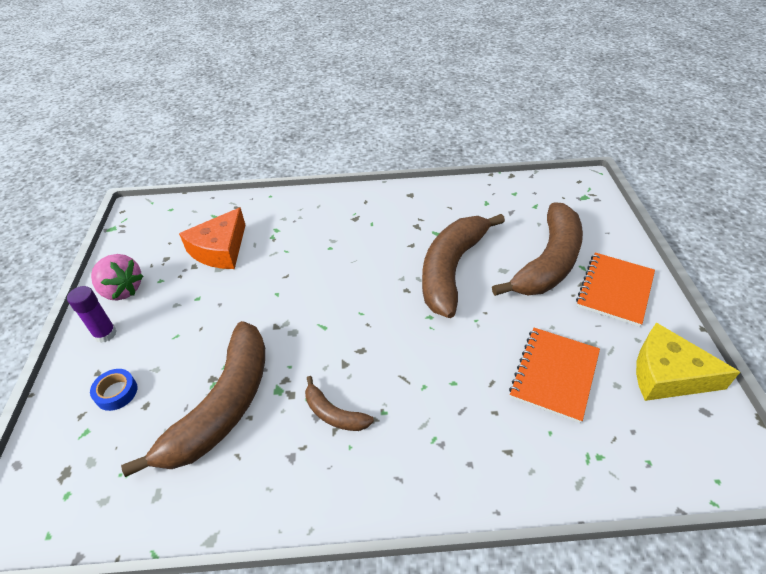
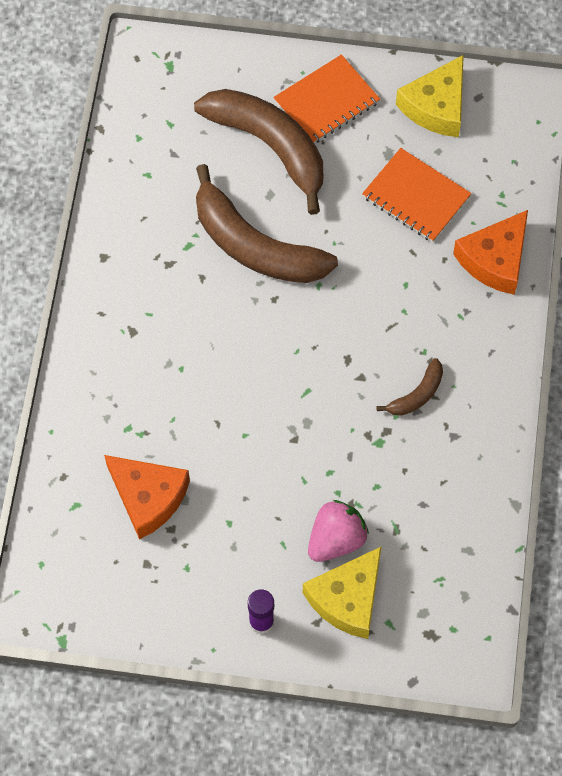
camera: 80 degrees left, 20 degrees up
blue tape [90,369,137,411] -> yellow cheese [303,546,382,639]
pink strawberry [91,254,143,301] -> pink strawberry moved to [308,500,369,562]
brown banana [121,321,265,477] -> none
orange notebook [576,253,655,327] -> orange notebook turned 75 degrees counterclockwise [273,54,380,143]
none -> orange cheese [453,210,528,295]

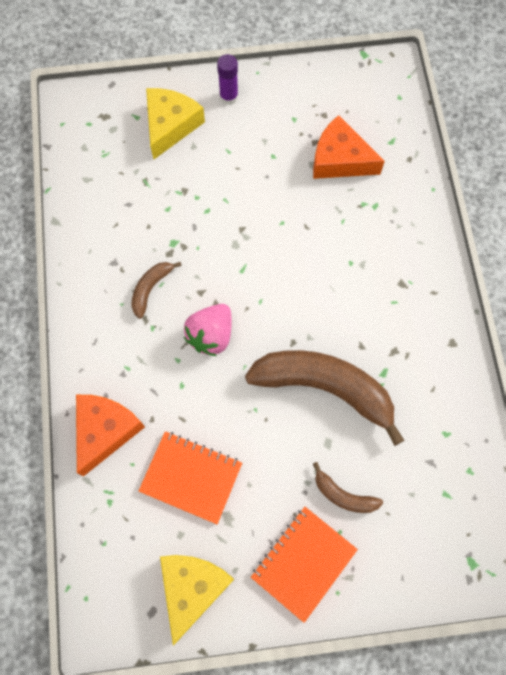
camera: 165 degrees right, 5 degrees up
brown banana [194,89,323,215] -> brown banana [313,462,383,513], size x0.45
pink strawberry [308,500,369,562] -> pink strawberry moved to [184,304,231,356]

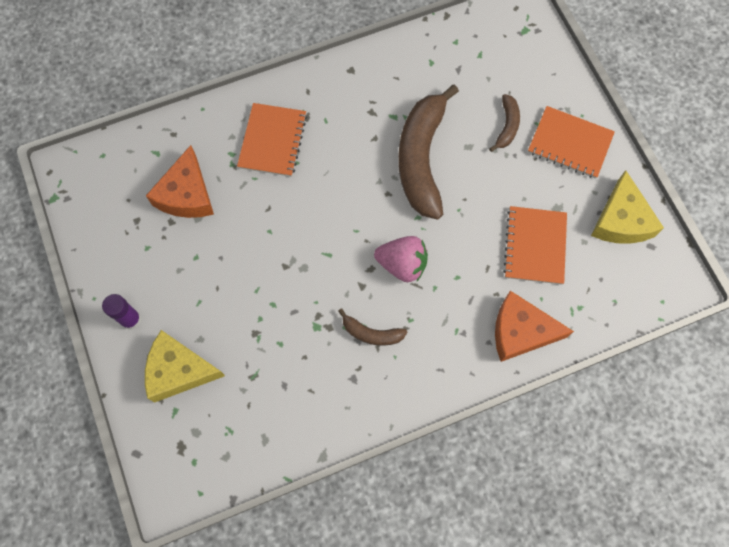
camera: 105 degrees left, 0 degrees up
yellow cheese [160,555,234,645] -> yellow cheese turned 90 degrees counterclockwise [591,170,664,244]
none -> orange notebook [237,103,307,177]

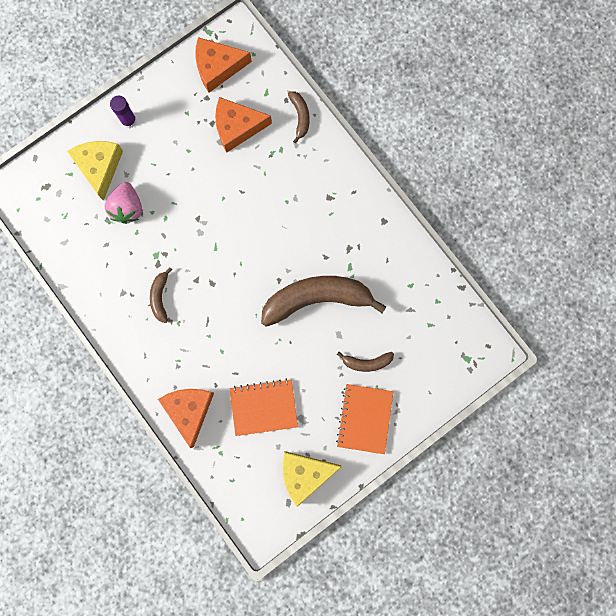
camera: 75 degrees right, 10 degrees up
orange notebook [237,103,307,177] -> none
pink strawberry [374,236,428,282] -> pink strawberry moved to [104,182,142,224]
none -> orange cheese [195,37,252,92]
none -> brown banana [288,91,309,144]

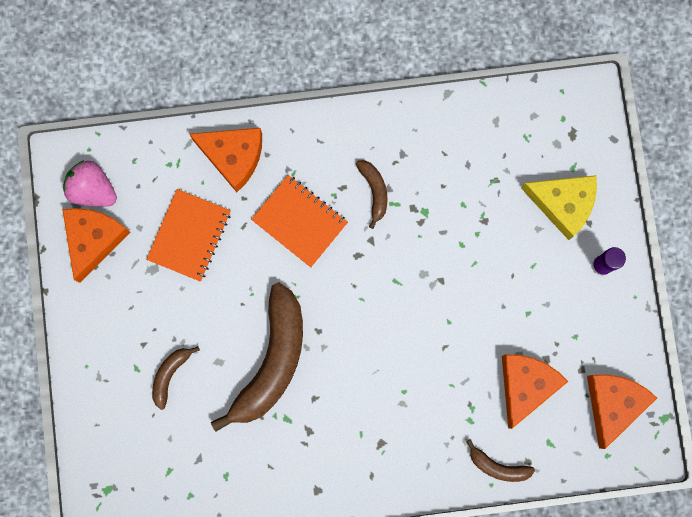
camera: 120 degrees right, 0 degrees up
pink strawberry [104,182,142,224] -> pink strawberry moved to [63,160,117,207]
brown banana [150,267,172,323] -> brown banana turned 45 degrees clockwise [356,160,388,229]
yellow cheese [283,451,342,507] -> orange cheese [62,208,131,283]
orange notebook [336,384,393,454] -> orange notebook moved to [251,175,348,267]

